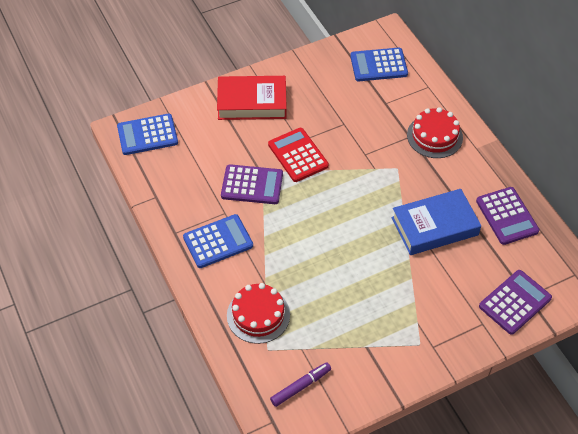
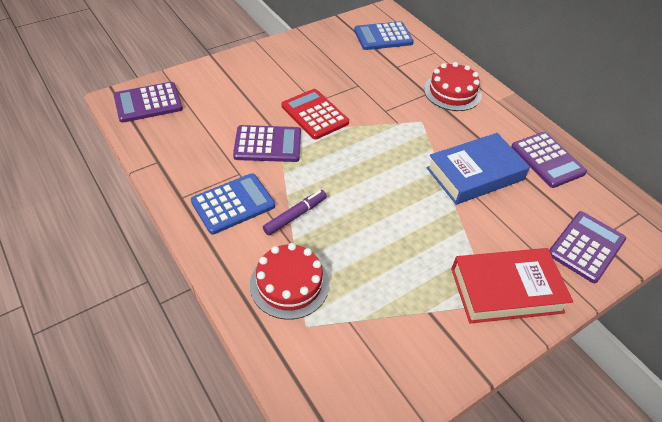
camera: 10 degrees left, 5 degrees down
blue calculator [117,114,178,155] -> purple calculator [114,82,183,123]
red book [217,76,287,120] -> red book moved to [451,248,573,323]
purple marker [270,362,331,407] -> purple marker moved to [263,190,327,235]

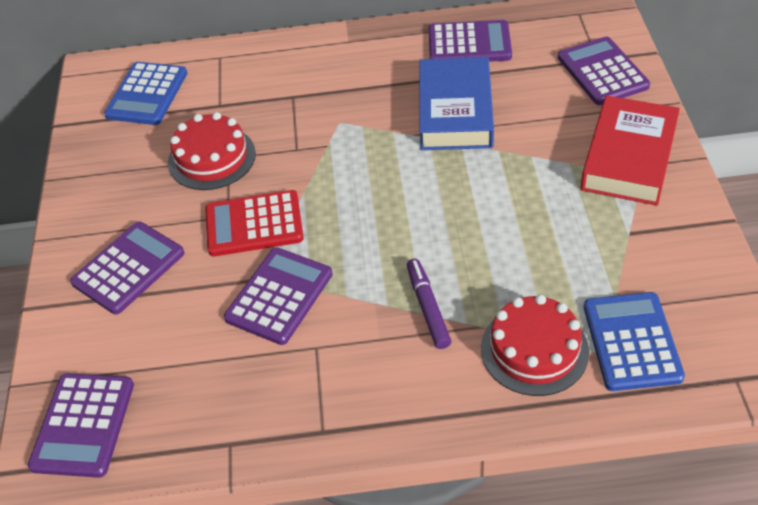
camera: 55 degrees left, 0 degrees up
blue calculator [191,173,275,234] -> blue calculator moved to [584,292,685,391]
red cake [424,62,482,111] -> red cake moved to [168,112,256,190]
none -> purple calculator [70,222,184,315]

